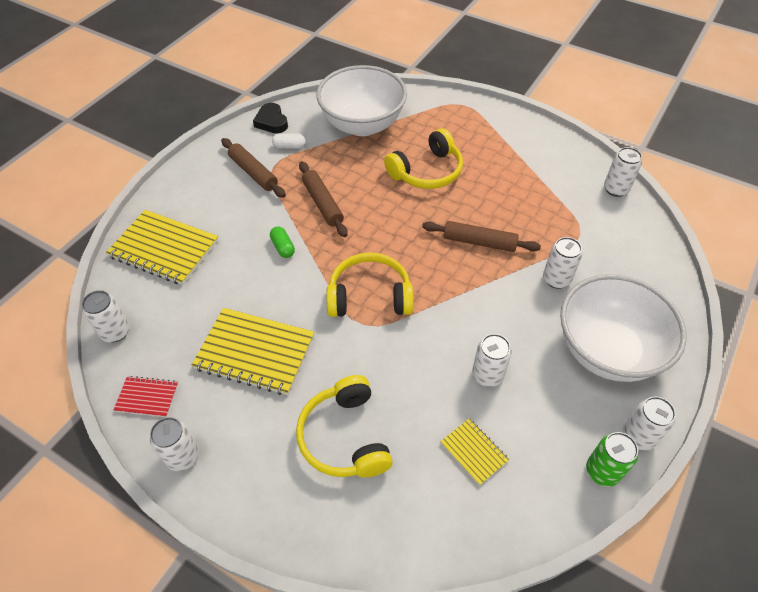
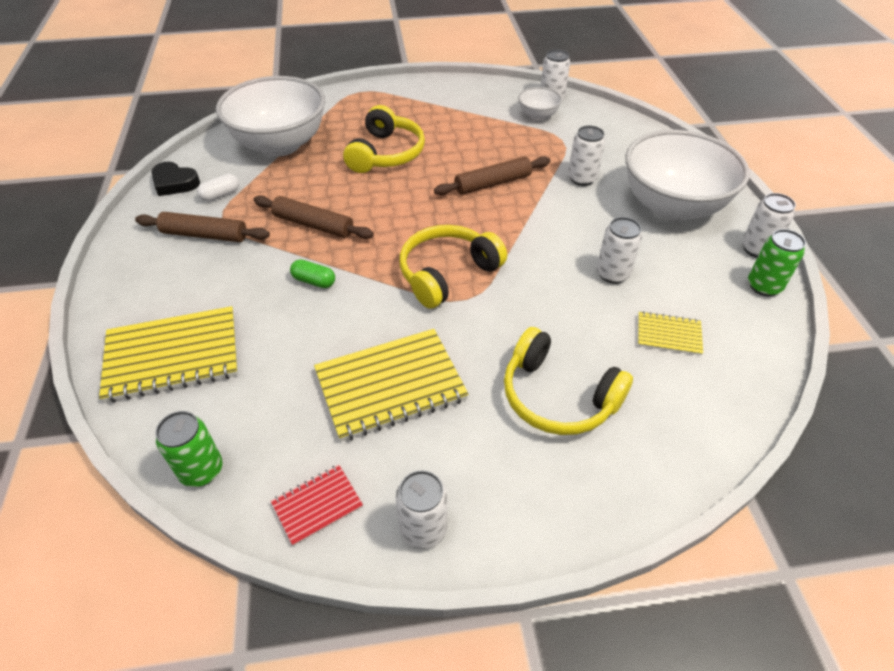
camera: 40 degrees left, 5 degrees down
white can [82,290,130,342] -> green can [156,411,223,487]
none -> white bowl [518,87,562,121]

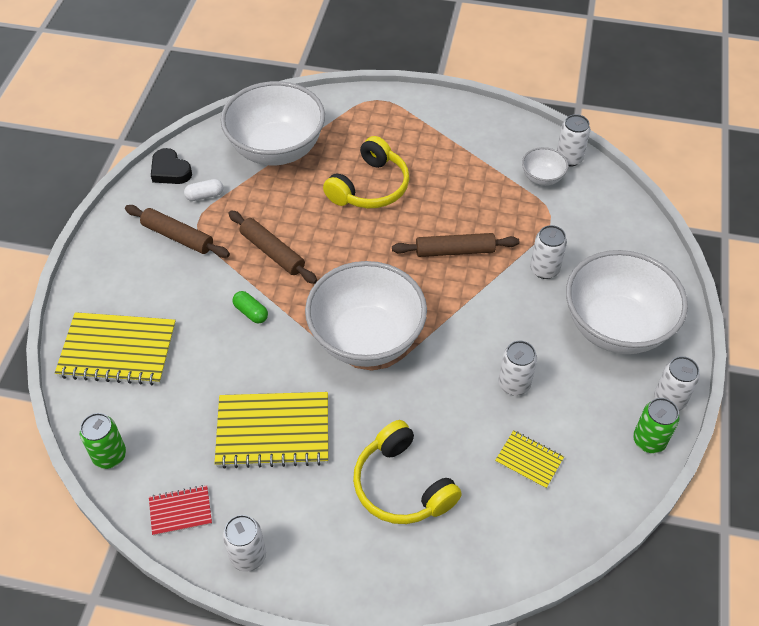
camera: 20 degrees right, 5 degrees up
yellow headphones [400,225,507,309] -> white bowl [305,261,427,367]

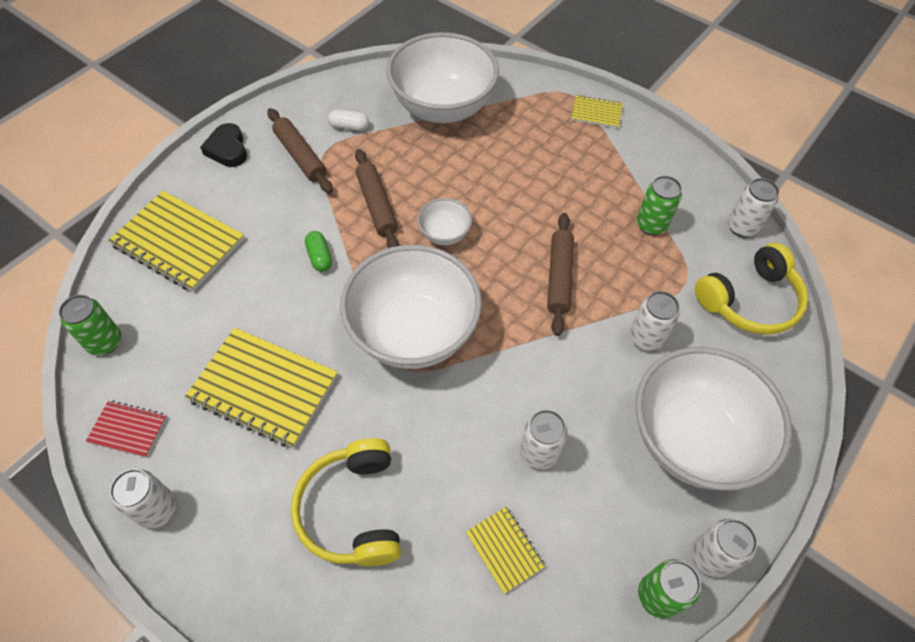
camera: 25 degrees right, 5 degrees up
black heart [151,148,192,184] -> black heart moved to [200,123,247,167]
yellow headphones [323,136,409,208] -> yellow headphones moved to [695,243,808,335]
brown rolling pin [392,233,519,257] -> brown rolling pin turned 75 degrees clockwise [547,213,574,336]
white bowl [522,147,568,186] -> white bowl moved to [417,198,472,245]
none -> yellow notebook [571,95,623,128]
none -> green can [637,176,682,235]

